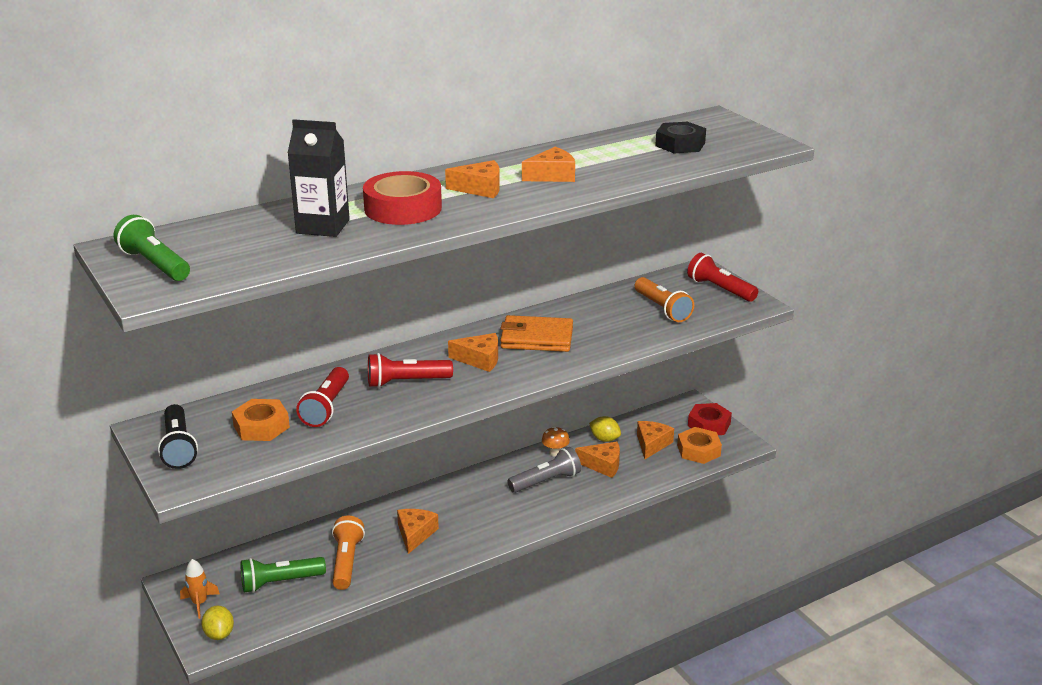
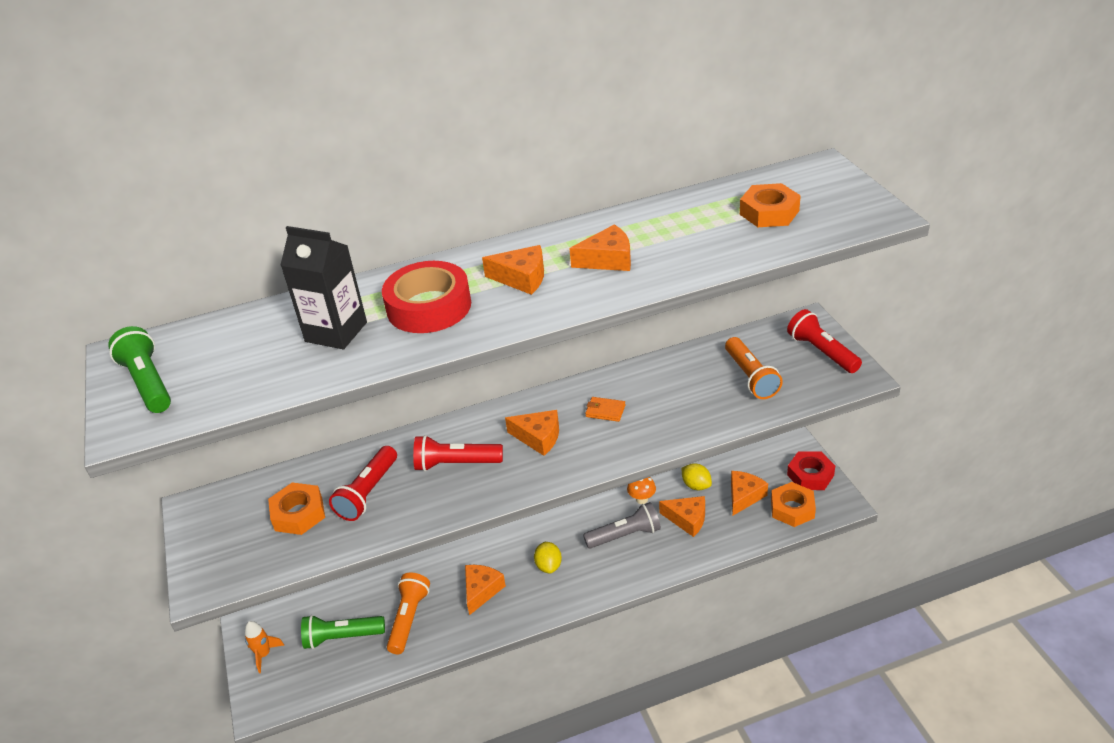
camera: 15 degrees right, 10 degrees up
black flashlight [158,404,198,469] -> none
yellow lemon [201,606,234,640] -> yellow lemon moved to [534,542,562,573]
orange wallet [500,315,573,352] -> orange wallet [585,397,625,422], size x0.48
black nut [655,122,706,153] -> orange nut [740,183,801,227]

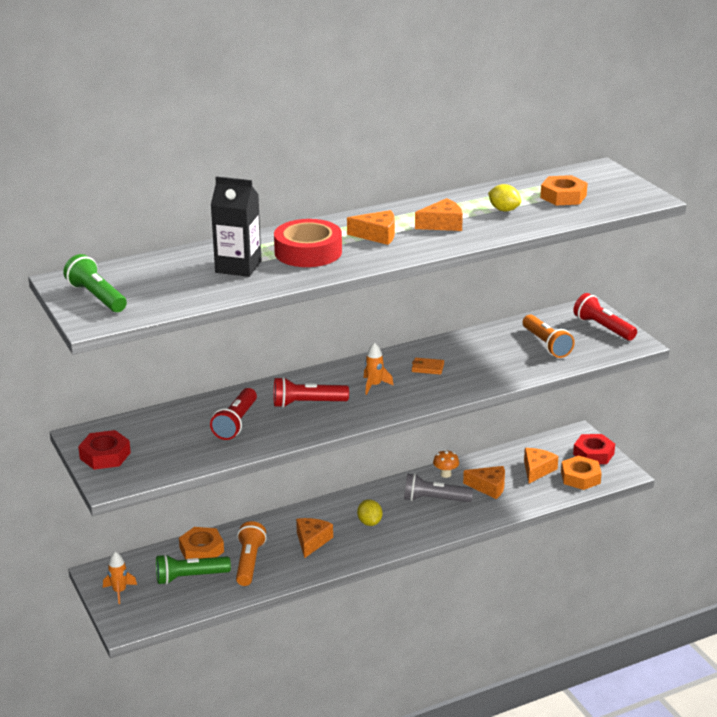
camera: 10 degrees left, 10 degrees down
orange nut [268,482,325,535] -> orange nut moved to [179,527,224,560]
orange cheese [505,410,559,456] -> orange rocket [364,342,394,395]
grey flashlight [583,502,661,549] -> grey flashlight turned 150 degrees counterclockwise [404,473,473,502]
yellow lemon [681,463,712,490] -> yellow lemon moved to [488,184,521,212]
none -> red nut [78,430,131,470]

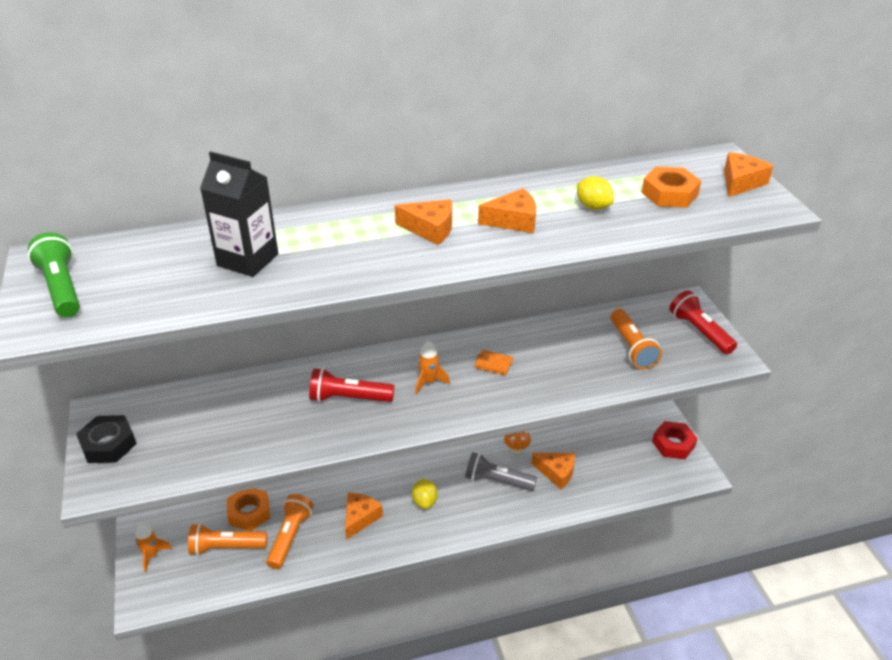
camera: 10 degrees right, 10 degrees up
red nut [78,430,131,470] -> black nut [76,415,137,463]
green flashlight [156,554,231,585] -> orange flashlight [188,523,267,555]
red flashlight [210,388,257,440] -> none
red tape [274,219,342,267] -> none
orange cheese [524,448,558,484] -> orange cheese moved to [724,152,773,197]
orange nut [561,455,602,490] -> none

